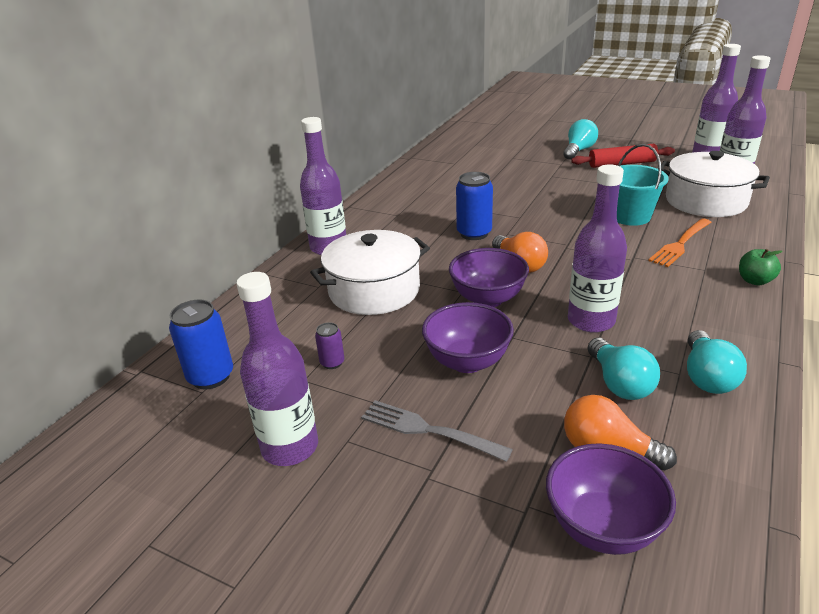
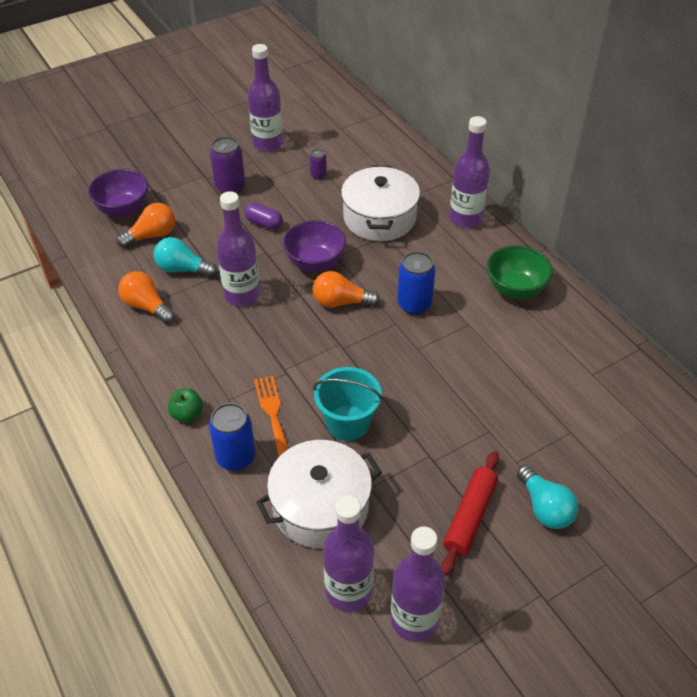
camera: 120 degrees right, 15 degrees up
blue can [169,300,233,389] -> blue can moved to [209,403,256,471]
grey fork [361,400,513,462] -> purple can [210,137,245,194]
purple bowl [422,302,514,373] -> purple capsule [244,203,283,230]
turquoise light bulb [687,330,747,394] -> orange light bulb [118,271,175,324]
none -> green bowl [487,245,553,299]

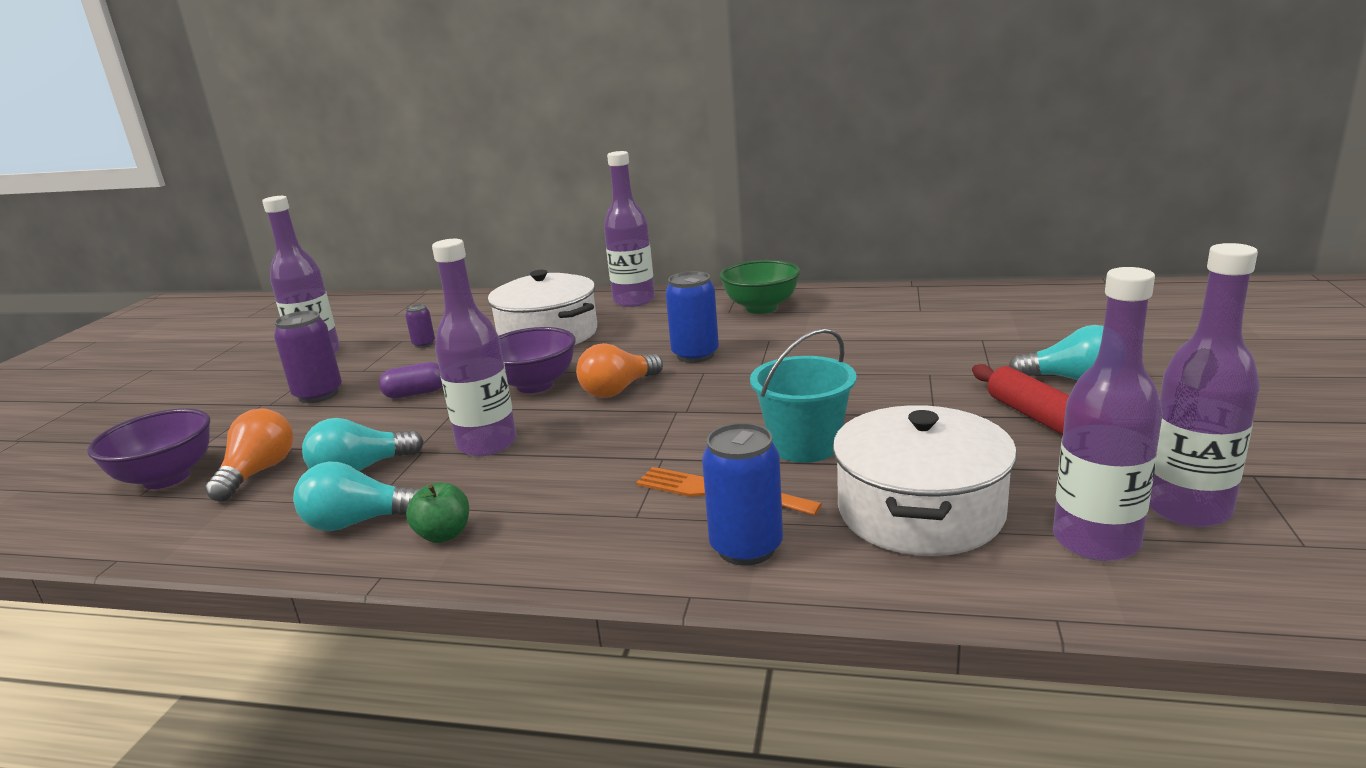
camera: 45 degrees left, 25 degrees down
orange light bulb [118,271,175,324] -> turquoise light bulb [293,462,421,531]
green apple [168,388,203,422] -> green apple moved to [406,483,469,543]

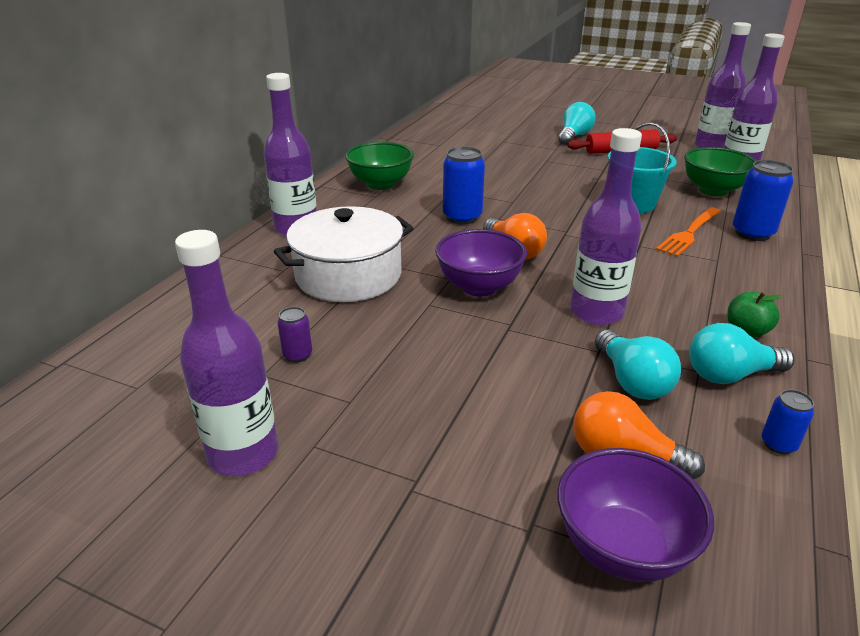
camera: 80 degrees left, 10 degrees up
purple can [274,311,342,403] -> none
turquoise light bulb [293,462,421,531] -> turquoise light bulb turned 75 degrees clockwise [689,323,795,384]
purple capsule [379,362,442,399] -> none
white pot [833,405,1017,556] -> green bowl [684,147,757,196]
none -> blue can [762,389,814,454]

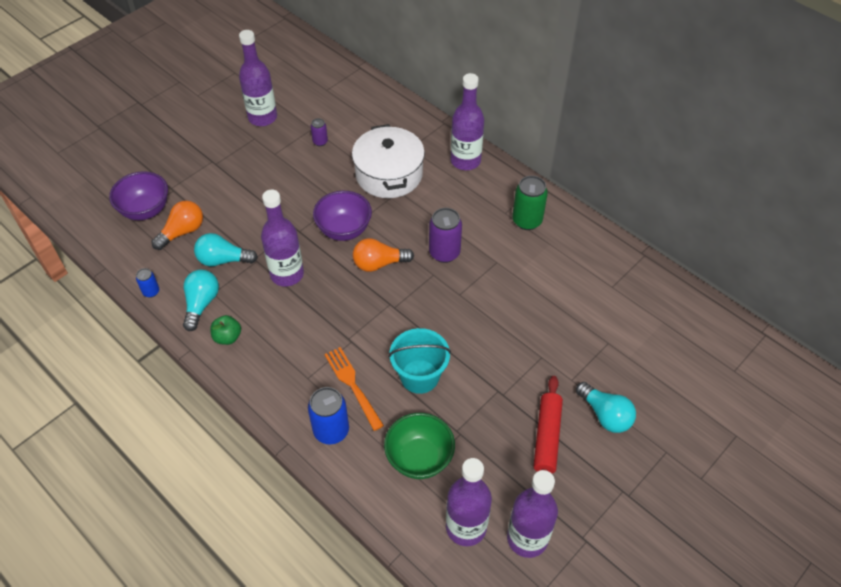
camera: 110 degrees right, 20 degrees up
green bowl [345,142,414,190] -> green can [512,176,548,230]
blue can [443,147,485,224] -> purple can [429,208,462,263]

